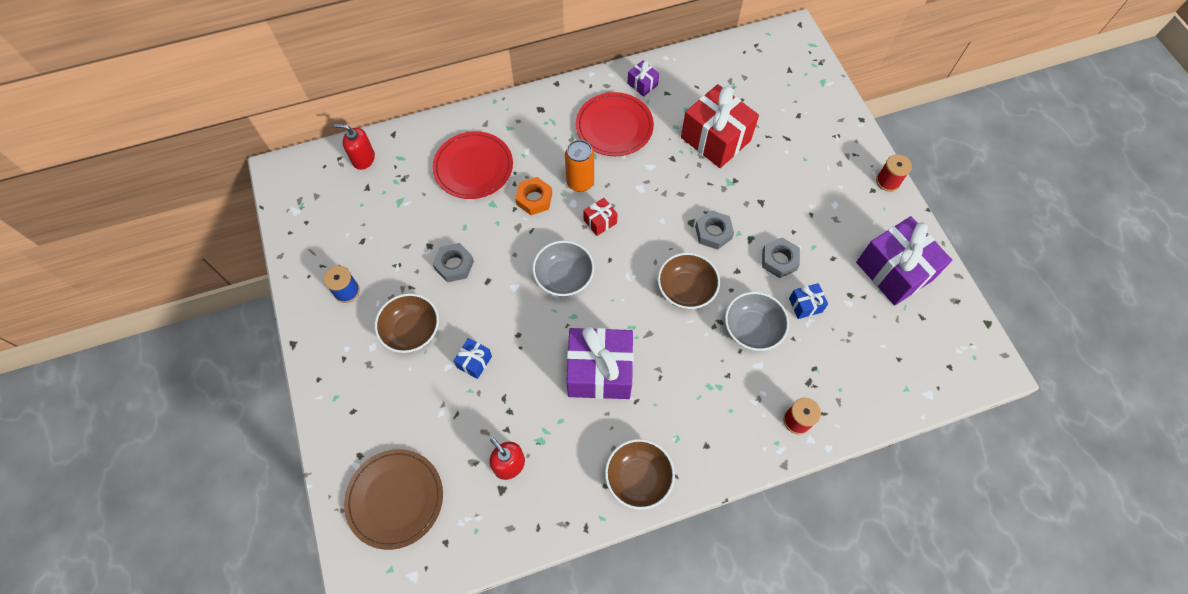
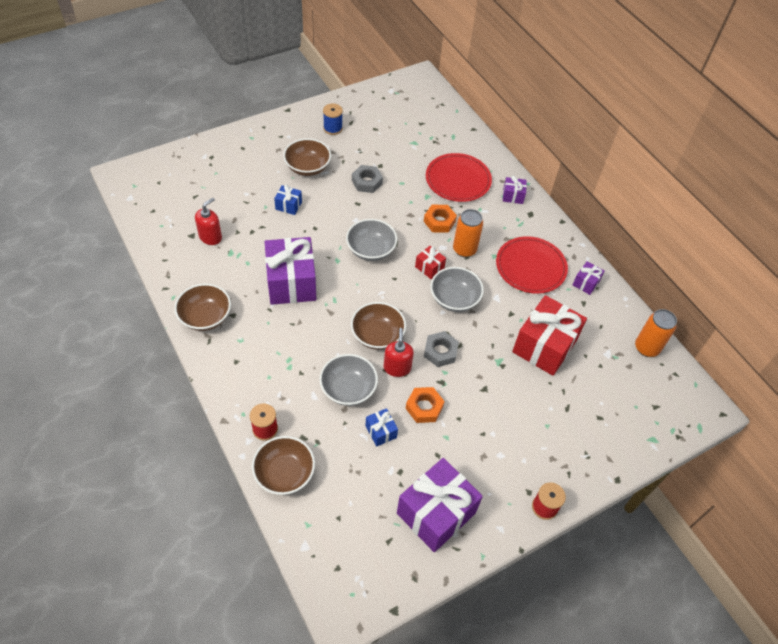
camera: 75 degrees right, 10 degrees down
red soap dispenser [334,124,375,170] -> red soap dispenser moved to [384,328,414,377]
brown plate [344,449,443,550] -> none
grey nut [762,237,800,278] -> orange nut [405,387,445,423]
none -> brown bowl [252,436,315,495]
none -> grey bowl [431,267,484,312]
none -> purple gift [503,176,527,204]
none -> orange can [635,309,677,357]

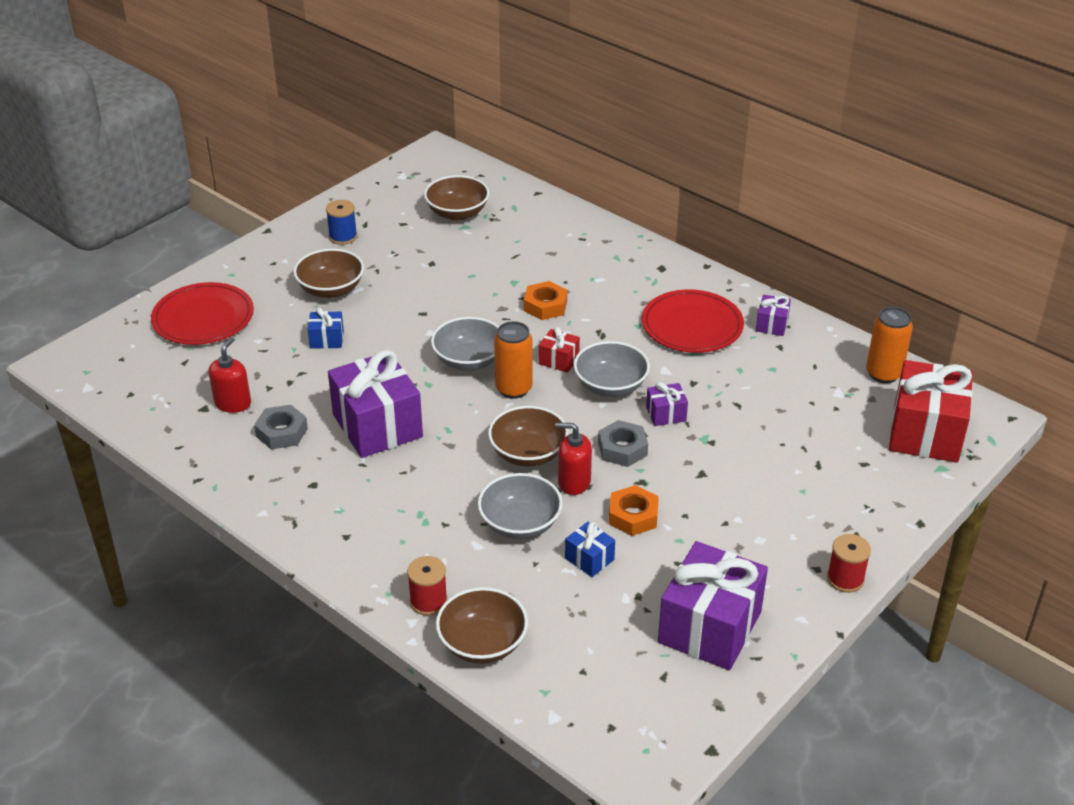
camera: 15 degrees left, 15 degrees down
brown bowl [174,284,231,331] -> brown bowl moved to [424,175,489,220]
grey nut [352,165,383,193] -> grey nut moved to [254,405,308,449]
red soap dispenser [384,328,414,377] -> red soap dispenser turned 60 degrees counterclockwise [555,423,592,495]
red plate [426,153,492,202] -> red plate moved to [151,282,254,345]
orange can [453,209,483,257] -> orange can moved to [494,321,533,399]
purple gift [503,176,527,204] -> purple gift moved to [646,382,688,426]
red gift [512,295,587,376] -> red gift moved to [889,360,973,463]

